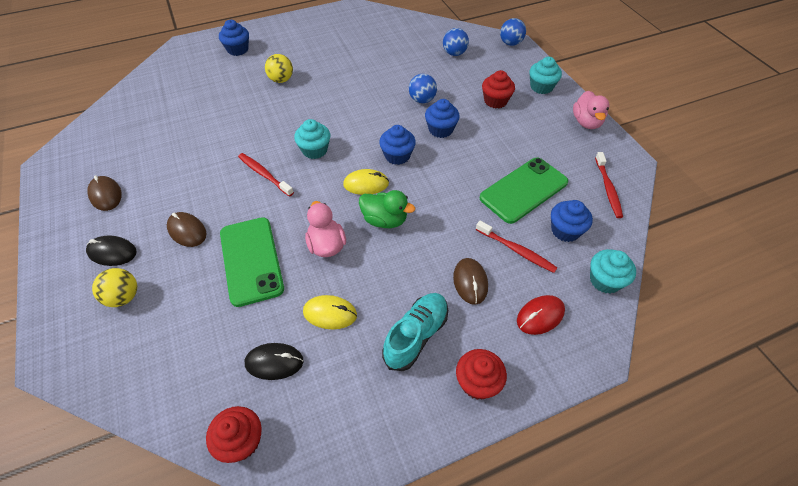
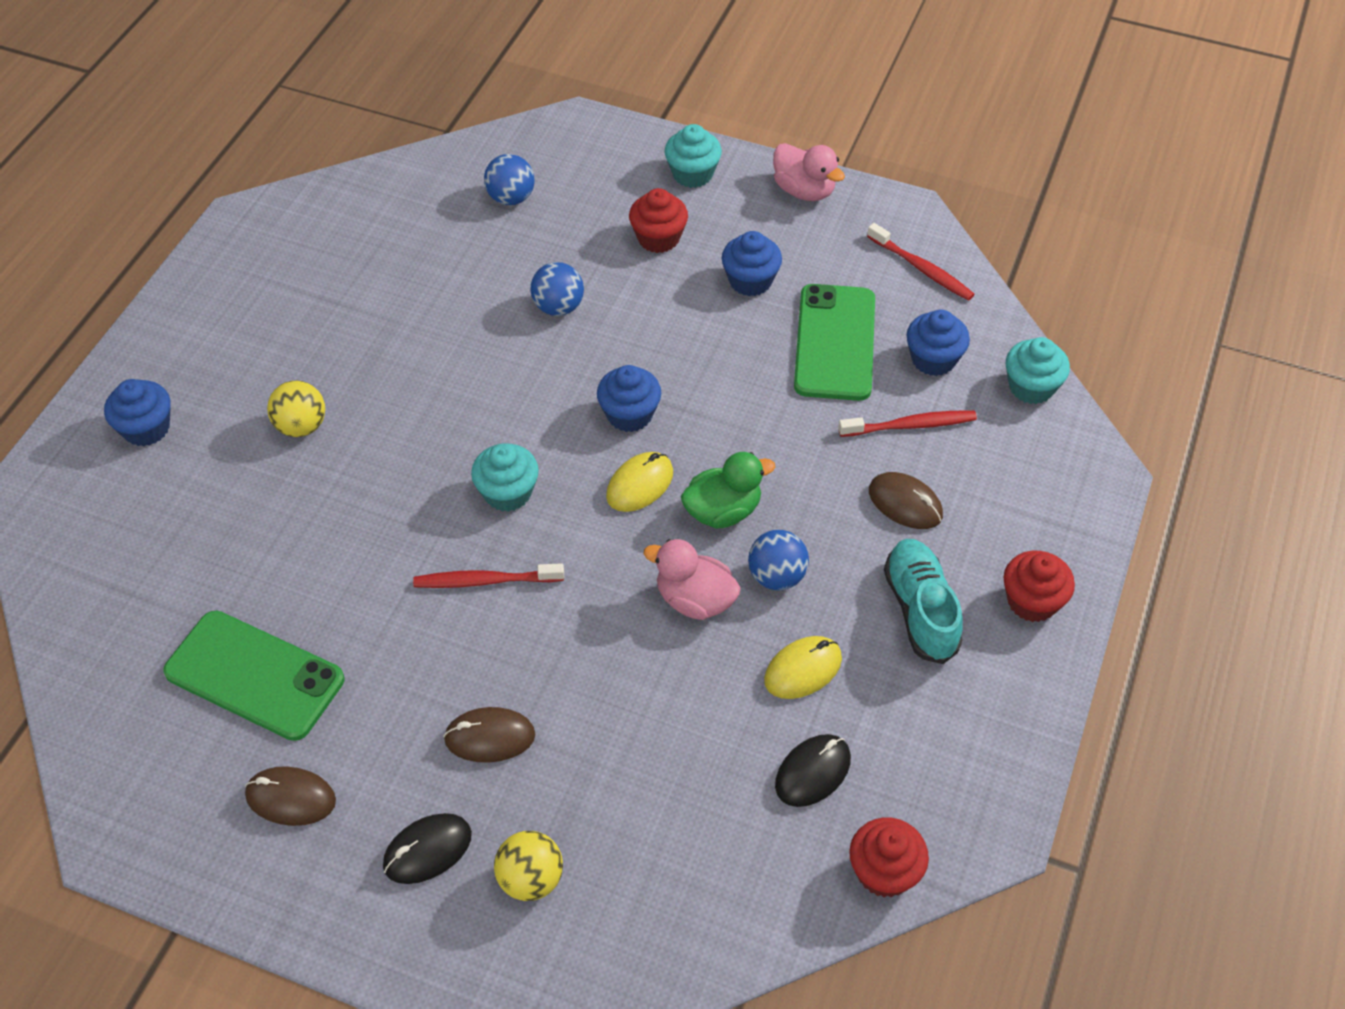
camera: 45 degrees left, 0 degrees up
green phone [220,217,284,307] -> green phone moved to [163,611,344,741]
blue cupcake [425,99,460,138] -> blue cupcake moved to [722,231,782,296]
blue ball [500,18,526,46] -> blue ball moved to [748,530,809,590]
red mouse [517,295,565,335] -> none

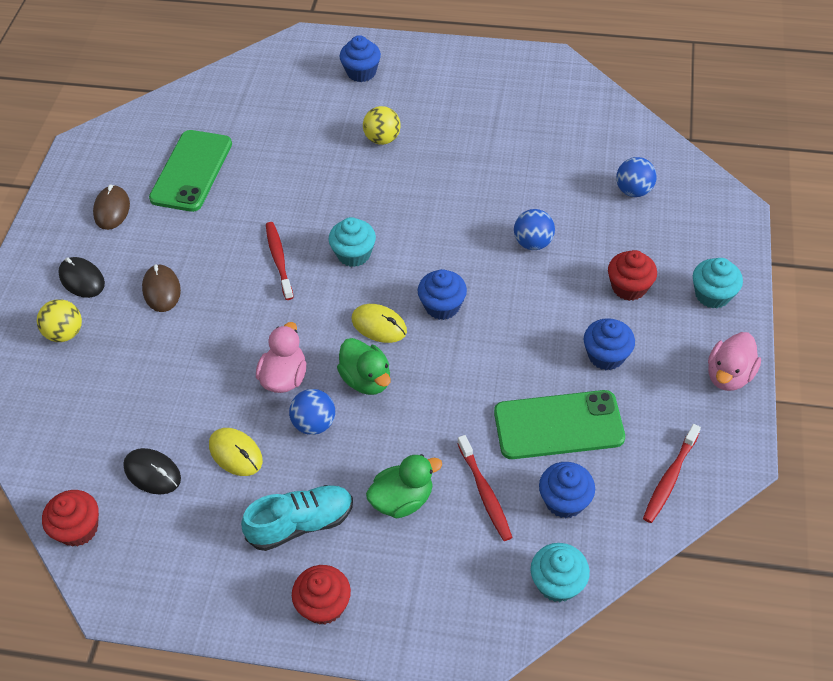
camera: 80 degrees right, 0 degrees up
brown mouse [869,472,943,529] -> green duck [366,454,442,518]

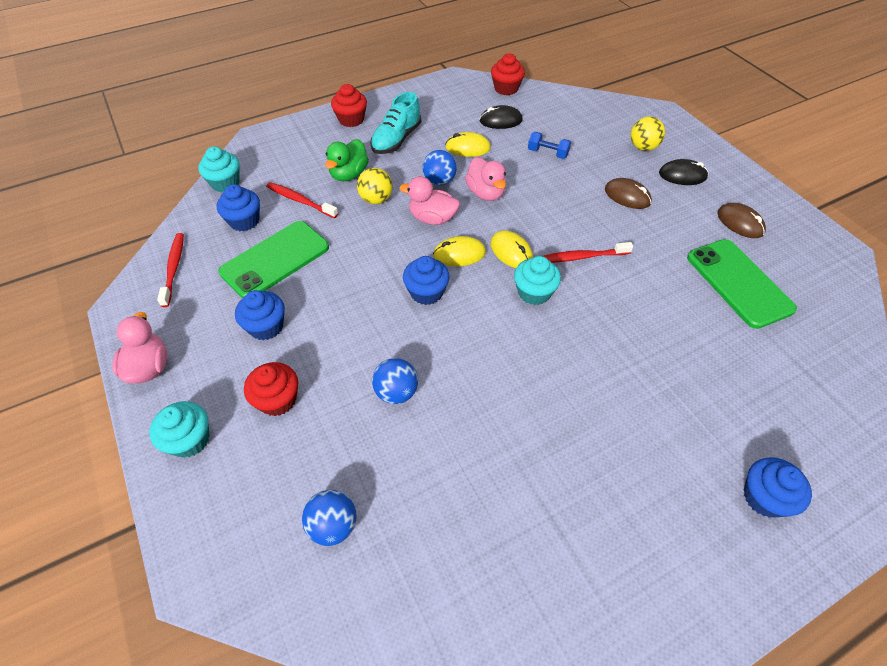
camera: 140 degrees right, 0 degrees up
red toothbrush [266,222,294,300] -> red toothbrush turned 135 degrees clockwise [543,242,633,263]
green duck [337,338,391,395] -> pink duck [399,176,460,225]
yellow ball [363,106,401,145] -> yellow ball moved to [357,168,393,204]
none -> yellow mouse [491,230,533,268]
none -> blue dumbbell [528,132,571,159]

